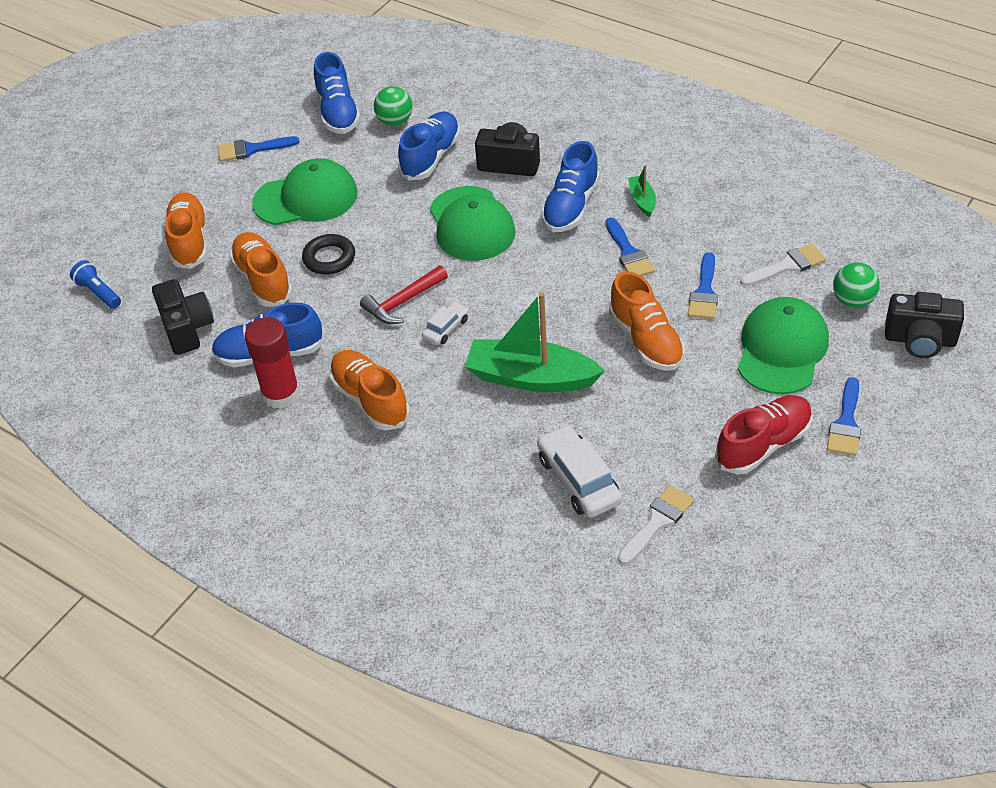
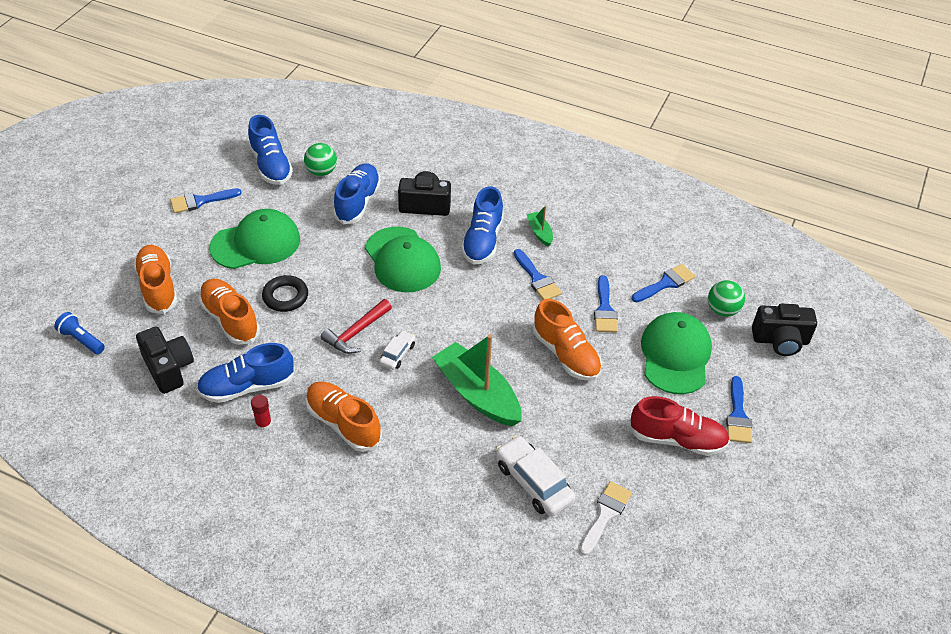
camera: 15 degrees left, 0 degrees up
red glue stick [245,317,300,409] -> red glue stick [251,395,272,430], size x0.48
green boat [465,292,605,392] -> green boat turned 45 degrees clockwise [432,334,522,426]
red shoe [715,395,812,475] -> red shoe turned 60 degrees clockwise [629,396,730,456]
white brush [740,244,826,286] -> blue brush [632,264,695,302]

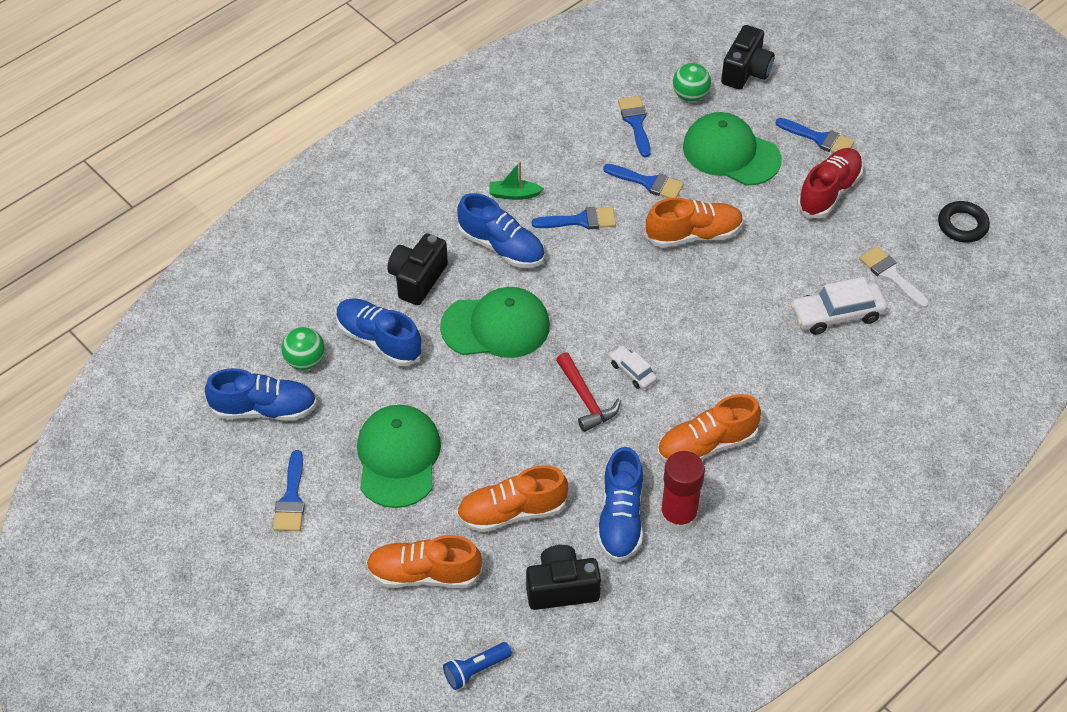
camera: 65 degrees left, 5 degrees up
red glue stick [251,395,272,430] -> red glue stick [660,451,705,532], size x2.07
black ring [262,275,308,312] -> black ring moved to [938,201,990,243]
green boat [432,334,522,426] -> none

